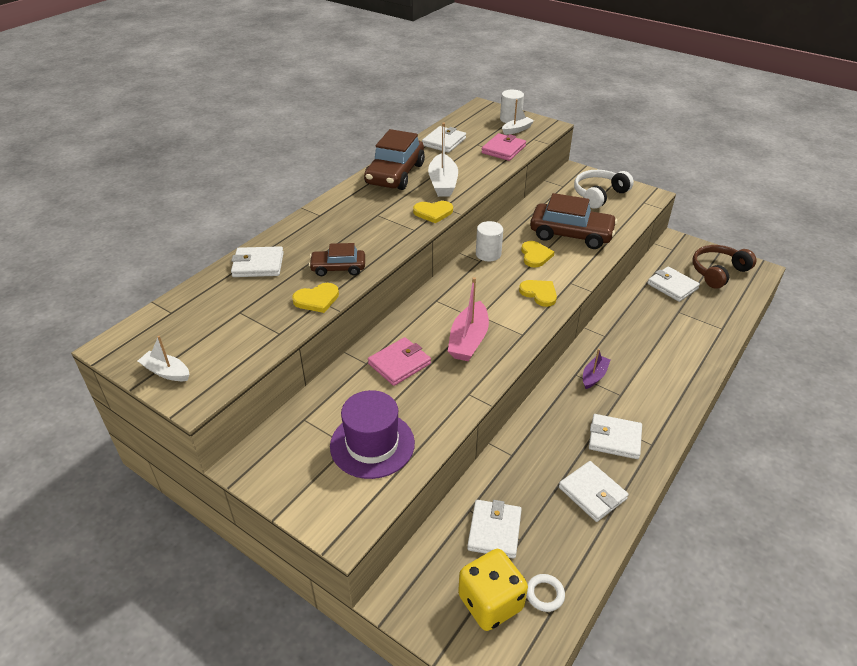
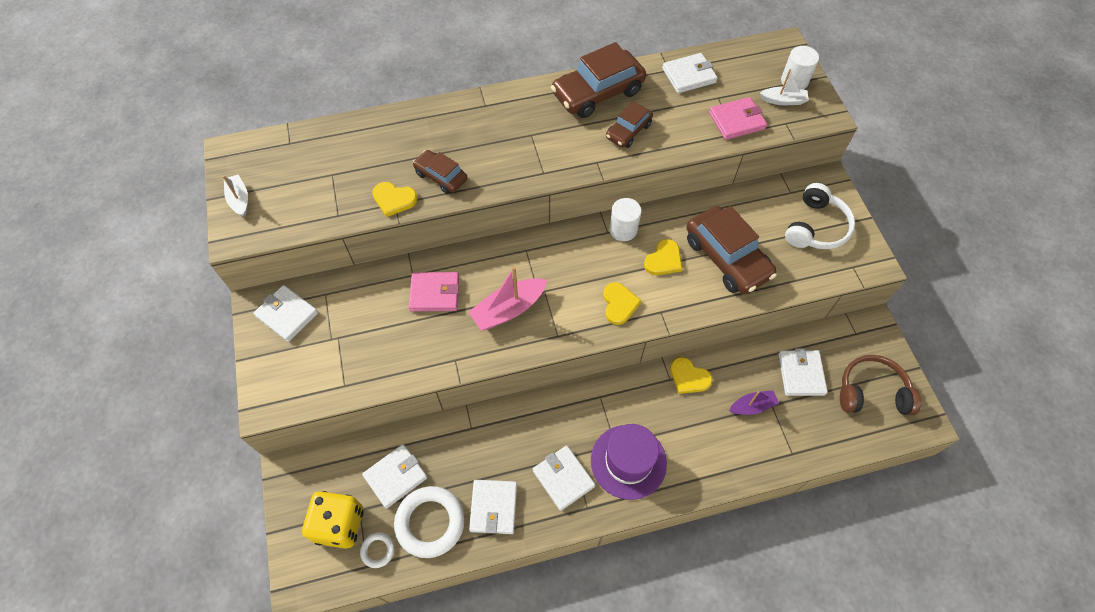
camera: 40 degrees right, 20 degrees up
white wallet [231,246,284,277] -> white wallet moved to [253,285,318,342]
purple hat [330,390,415,479] -> purple hat moved to [591,424,667,500]
yellow heart [413,201,453,224] -> yellow heart moved to [670,357,713,394]
white boat [428,122,458,197] -> brown car [606,101,653,148]
white headphones [574,170,634,209] -> white headphones turned 120 degrees clockwise [785,183,855,249]
purple boat [583,349,610,389] -> purple boat moved to [729,390,779,415]
none -> white ring [394,486,465,558]

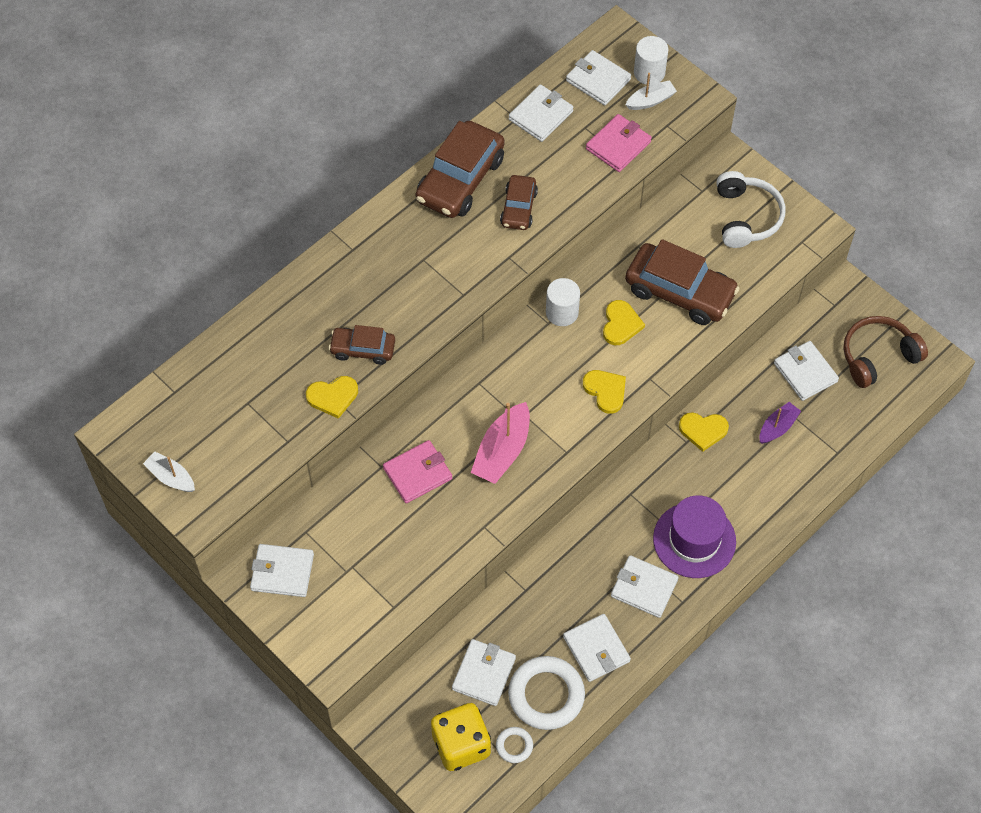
camera: 30 degrees left, 0 degrees up
none -> white wallet [566,50,631,105]

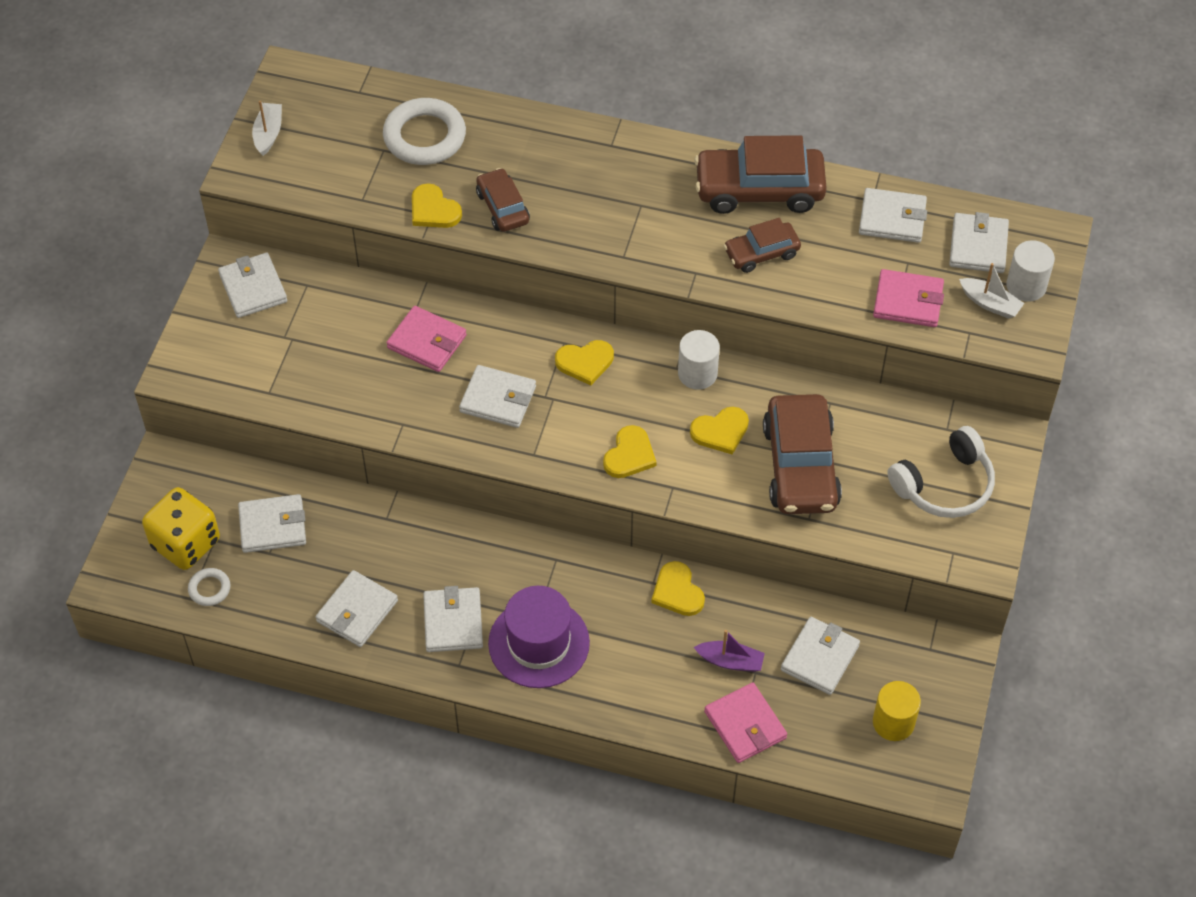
camera: 60 degrees right, 5 degrees down
pink boat [471,402,530,484] -> white wallet [459,365,536,428]
white ring [508,656,585,730] -> white ring moved to [383,98,466,165]
brown headphones [843,316,928,388] -> yellow cylinder [873,681,921,741]
none -> yellow heart [555,340,614,385]
none -> pink wallet [704,682,787,763]

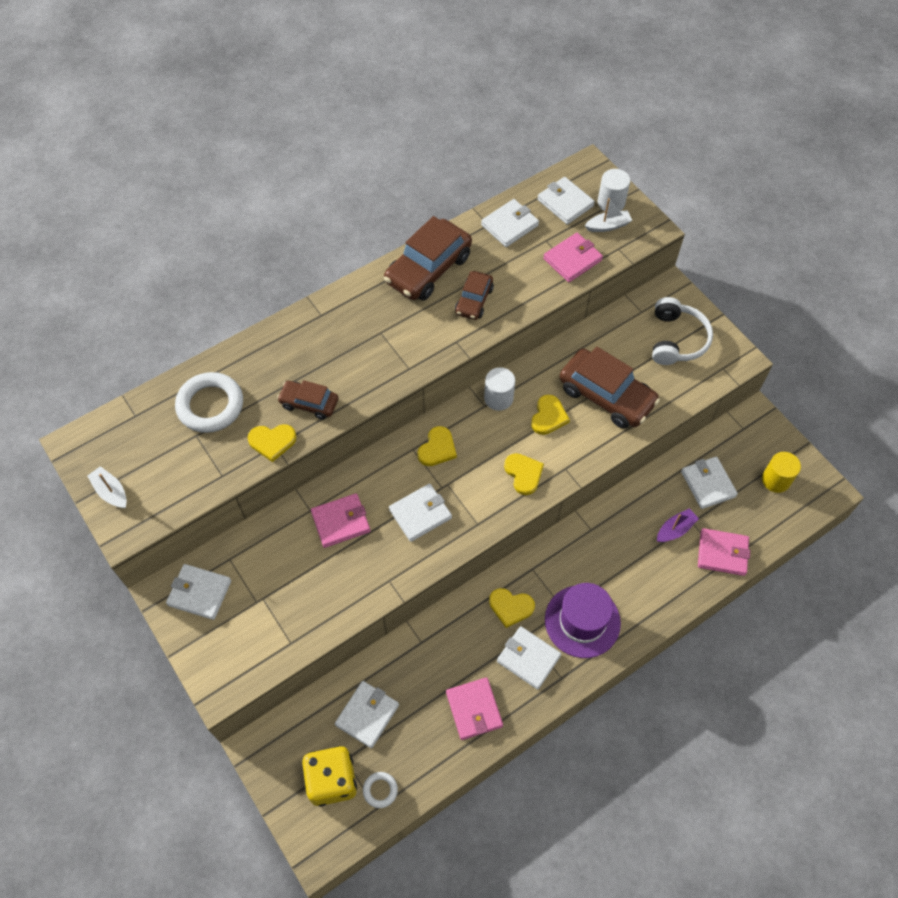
camera: 50 degrees left, 5 degrees up
white wallet [315,570,398,647] -> pink wallet [446,677,503,740]
yellow heart [651,561,705,616] -> yellow heart moved to [489,588,535,628]

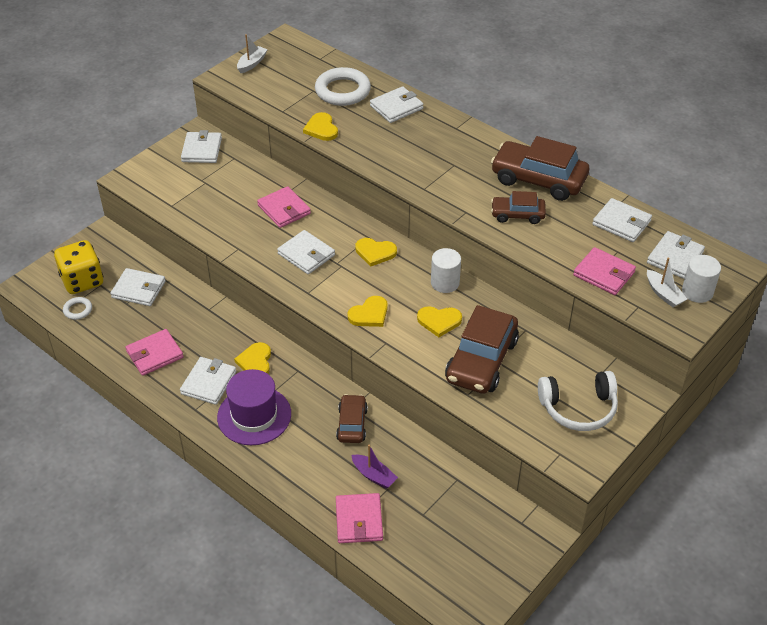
camera: 75 degrees right, 15 degrees down
brown car [277,380,338,420] -> brown car moved to [336,394,368,443]
white wallet [681,457,738,509] -> white wallet moved to [370,86,424,123]
yellow cylinder [762,452,801,493] -> none

